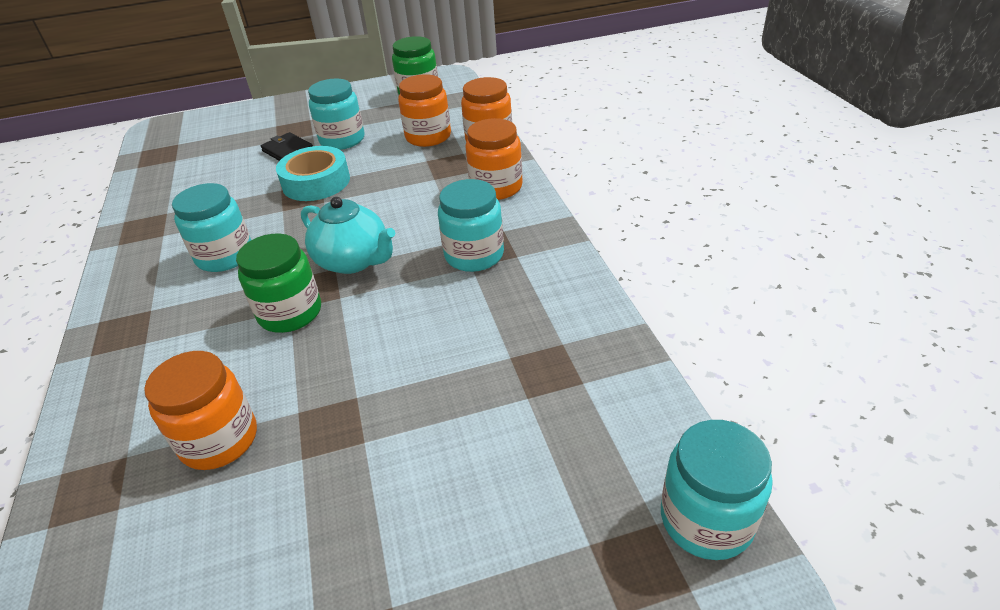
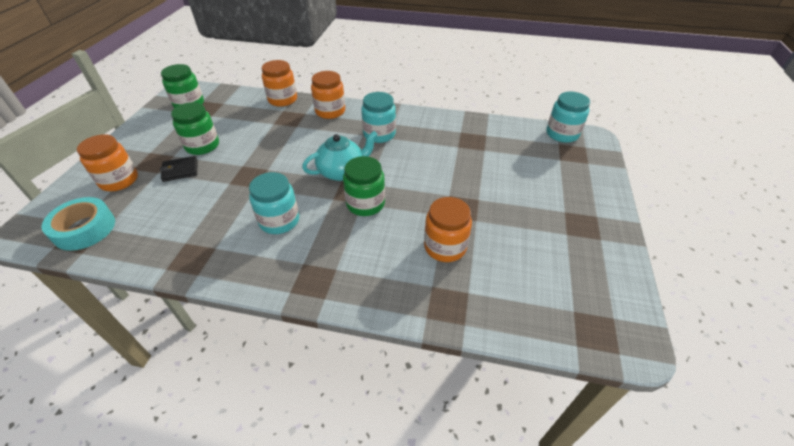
camera: 65 degrees left, 5 degrees up
turquoise tape [276,146,350,201] -> turquoise tape moved to [42,197,115,251]
turquoise jar [308,79,364,150] -> green jar [171,102,219,155]
orange jar [398,74,451,147] -> orange jar moved to [77,134,138,191]

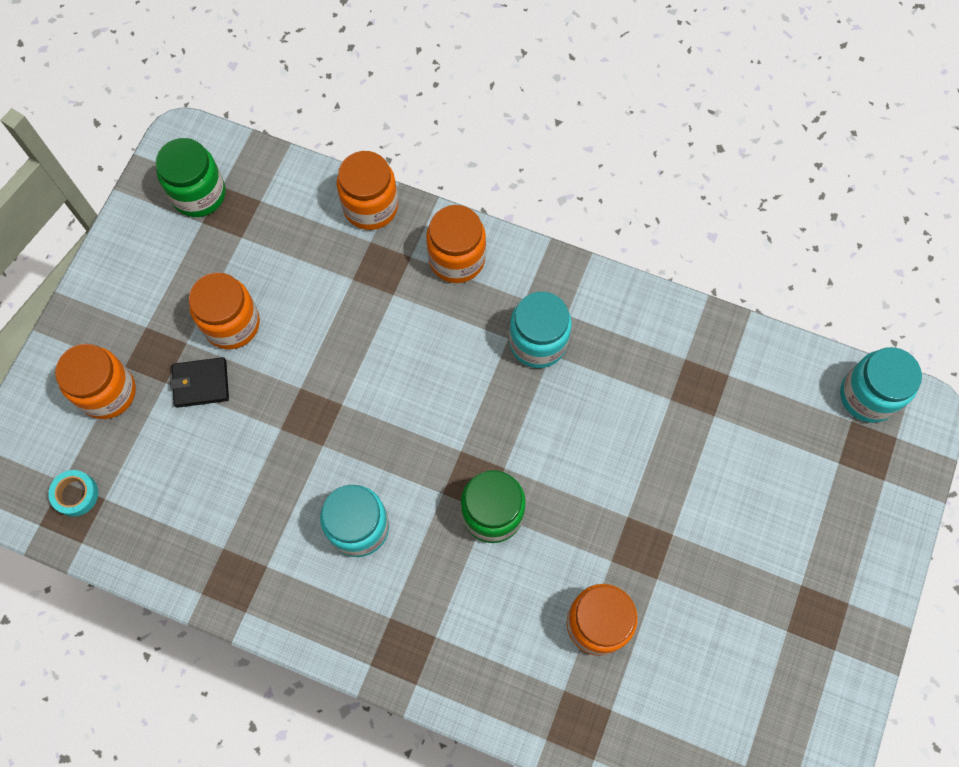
camera: 10 degrees right, 25 degrees up
turquoise tape [42,197,115,251] -> turquoise tape [48,470,98,517], size x0.54
green jar [171,102,219,155] -> orange jar [189,272,260,349]
turquoise teapot [302,131,378,181] -> none

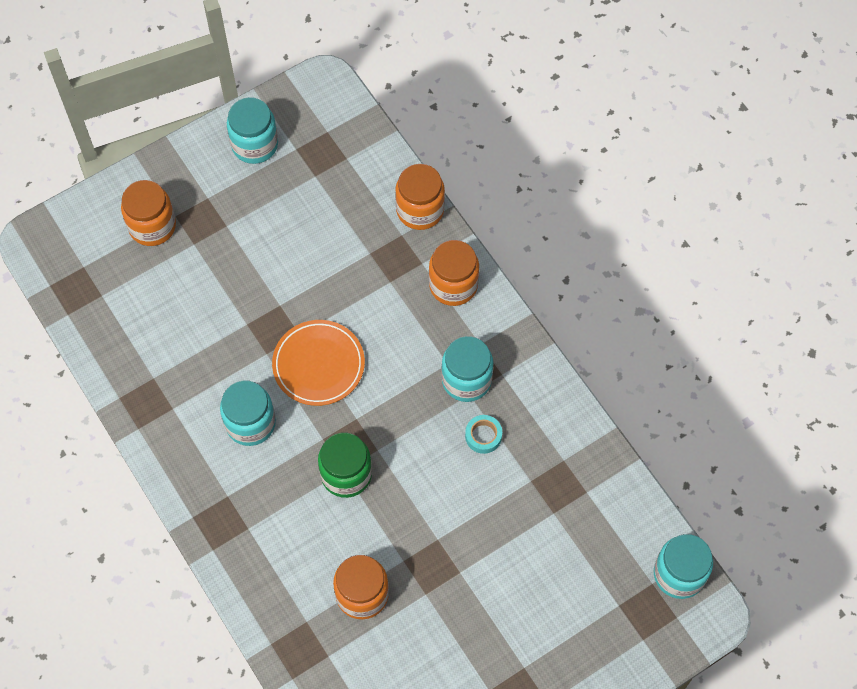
camera: 35 degrees right, 5 degrees down
turquoise tape [48,470,98,517] -> turquoise tape moved to [465,415,502,454]
green jar [156,138,226,217] -> none
black wallet [170,357,229,408] -> none
orange jar [189,272,260,349] -> none
none -> turquoise jar [227,97,278,164]
none -> orange plate [272,320,365,406]

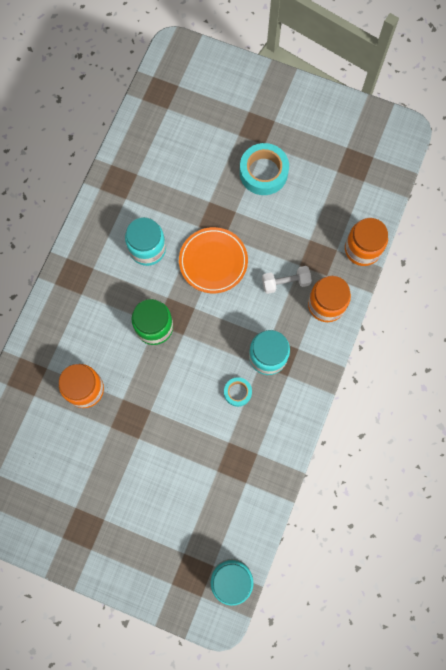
camera: 55 degrees right, 10 degrees up
orange jar [121,180,176,246] -> none
turquoise jar [227,97,278,164] -> none
none -> turquoise tape [240,143,289,195]
none -> white dumbbell [262,266,312,294]

